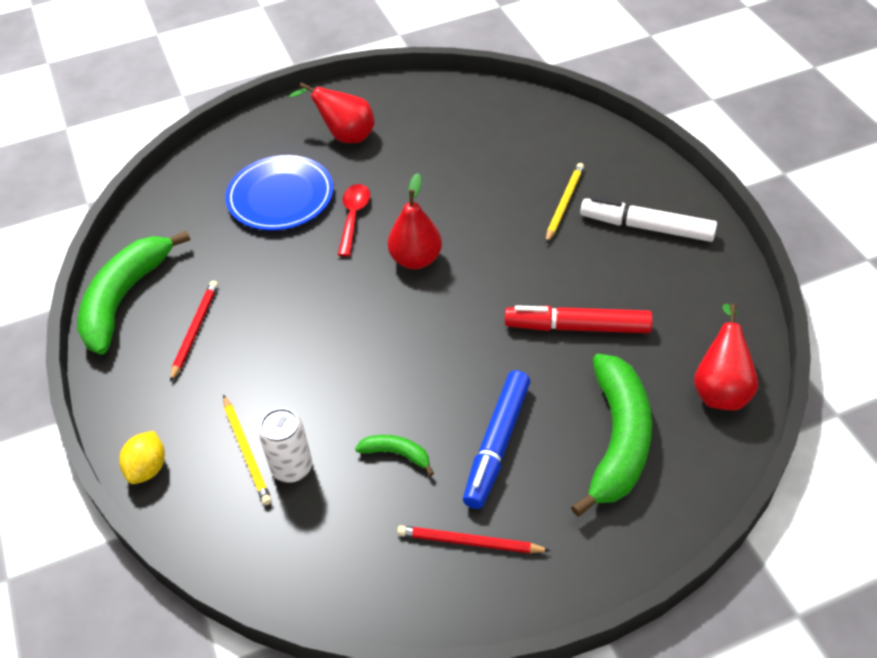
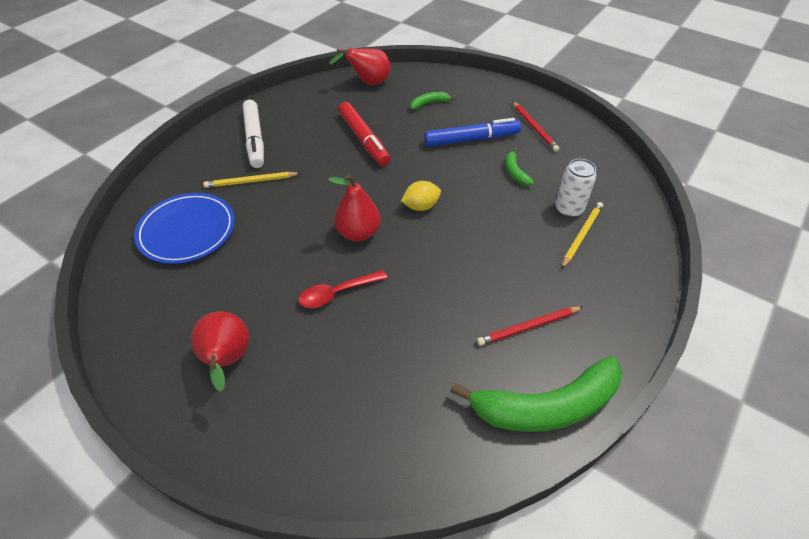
camera: 125 degrees left, 0 degrees up
yellow lemon [119,431,165,484] -> yellow lemon moved to [401,181,441,211]
blue plate [225,155,334,230] -> blue plate moved to [134,193,235,264]
green banana [571,354,652,517] -> green banana [410,92,456,110], size x0.44

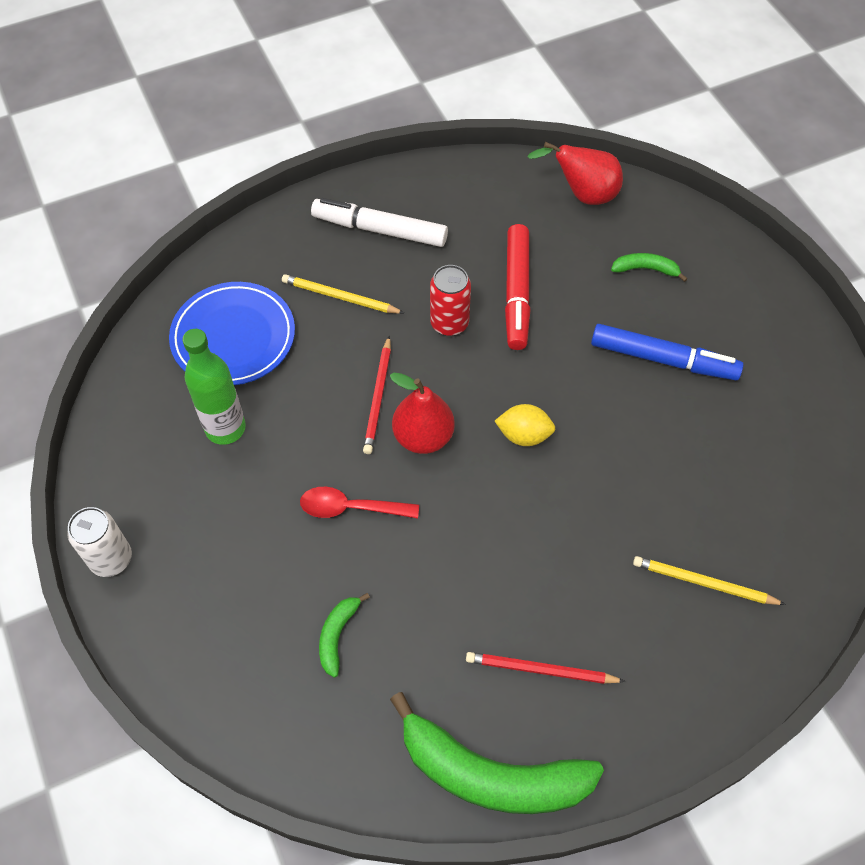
camera: 30 degrees right, 10 degrees up
red pear [191,312,249,391] -> none
white marker [243,100,264,168] -> white marker turned 90 degrees clockwise [311,198,448,247]
green banana [505,148,534,186] -> green banana moved to [319,593,370,678]
red pencil [512,101,559,152] -> red pencil moved to [363,336,391,454]
white can [555,159,597,218] -> white can moved to [67,507,132,577]
yellow pencil [561,202,603,269] -> yellow pencil turned 135 degrees counterclockwise [633,556,786,605]
none -> green bottle [182,329,246,445]
none -> red can [430,265,471,336]

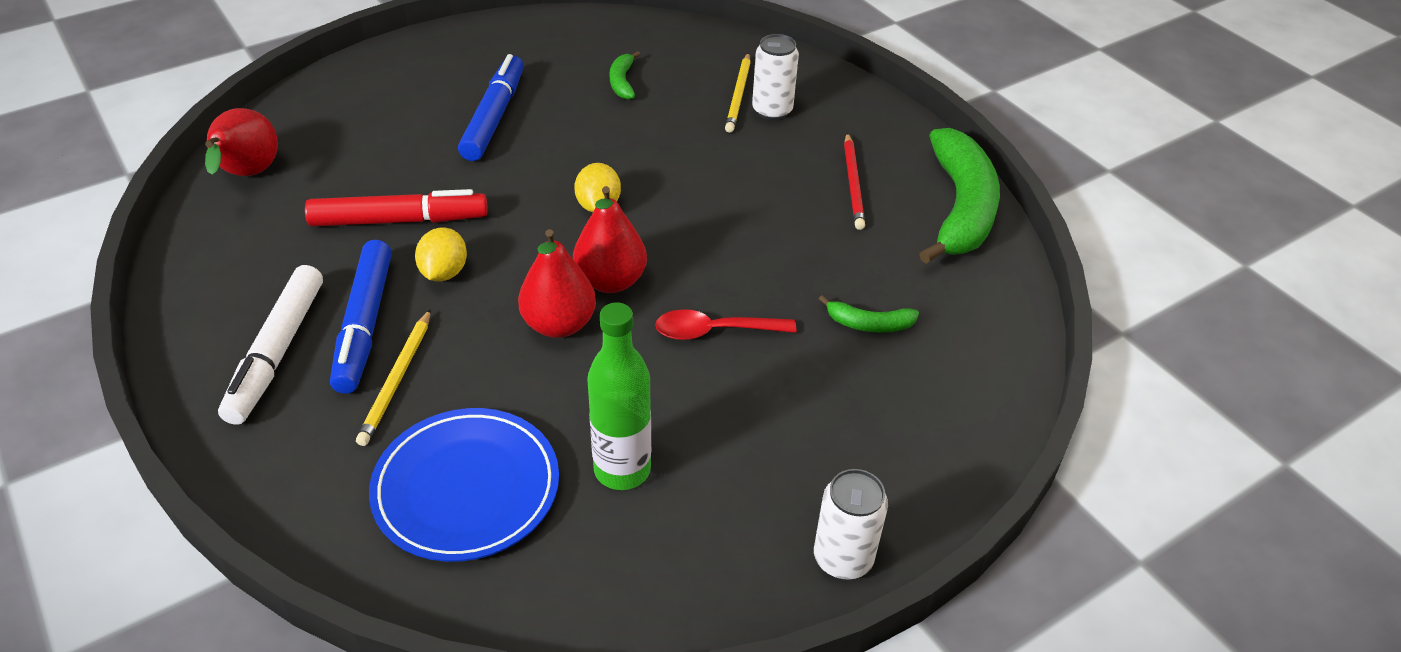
camera: 100 degrees left, 15 degrees down
red spoon [300,487,419,518] -> red spoon turned 90 degrees clockwise [655,309,796,340]
red pencil [363,336,391,454] -> red pear [518,229,596,338]
red can [430,265,471,336] -> yellow lemon [415,228,467,281]
green banana [611,253,688,282] -> green banana moved to [609,51,640,100]
none -> blue marker [330,240,392,394]
none -> white can [752,34,799,120]

